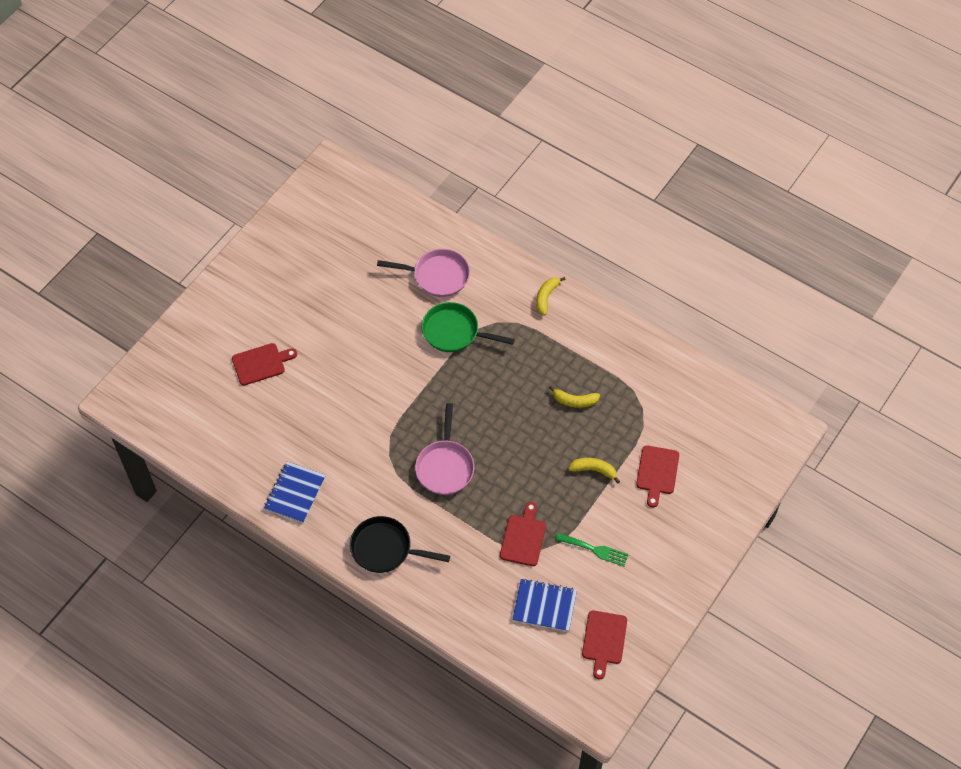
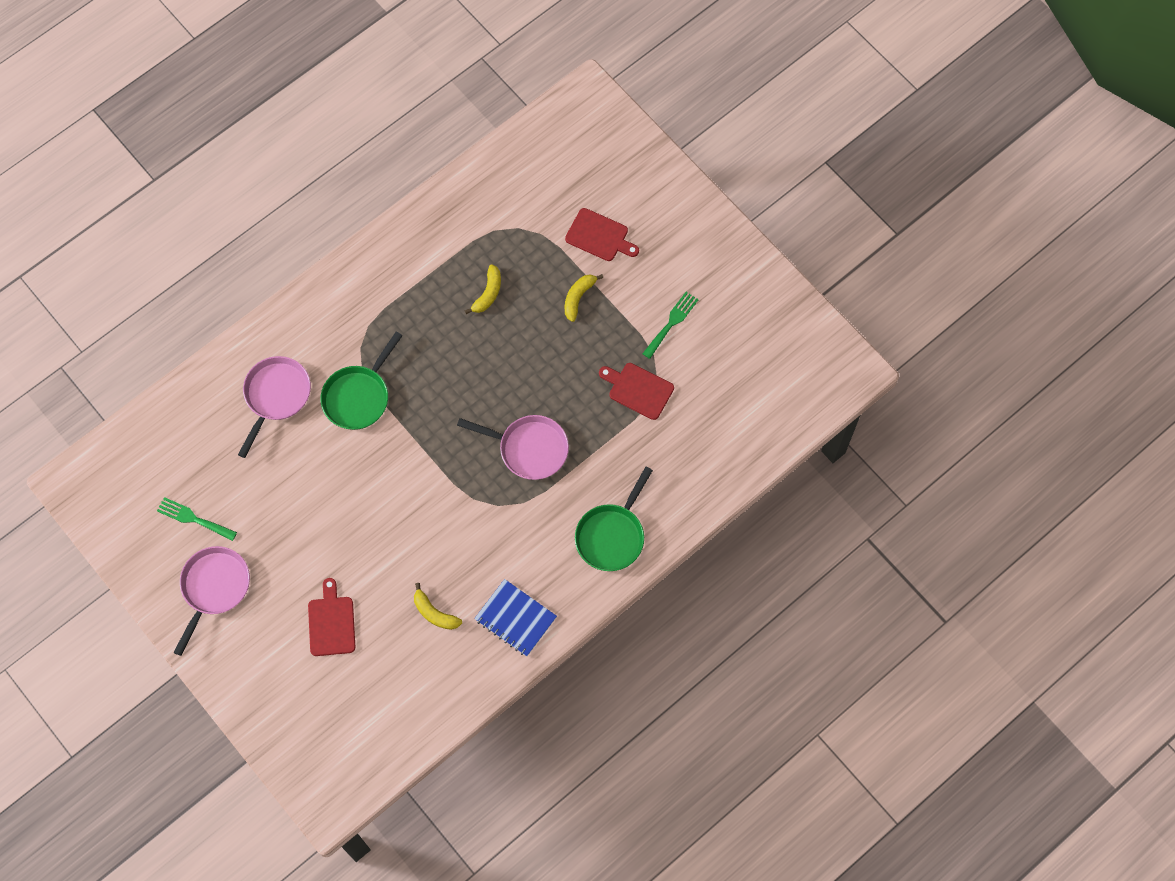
camera: 75 degrees left, 10 degrees up
black pan [350,516,450,573] -> green pan [575,467,653,571]
blue notebook [512,579,577,632] -> none
yellow banana [536,277,566,316] -> yellow banana moved to [414,583,462,630]
red cutting board [582,611,627,679] -> none
none -> green fork [157,497,237,541]
none -> pink pan [173,546,250,656]

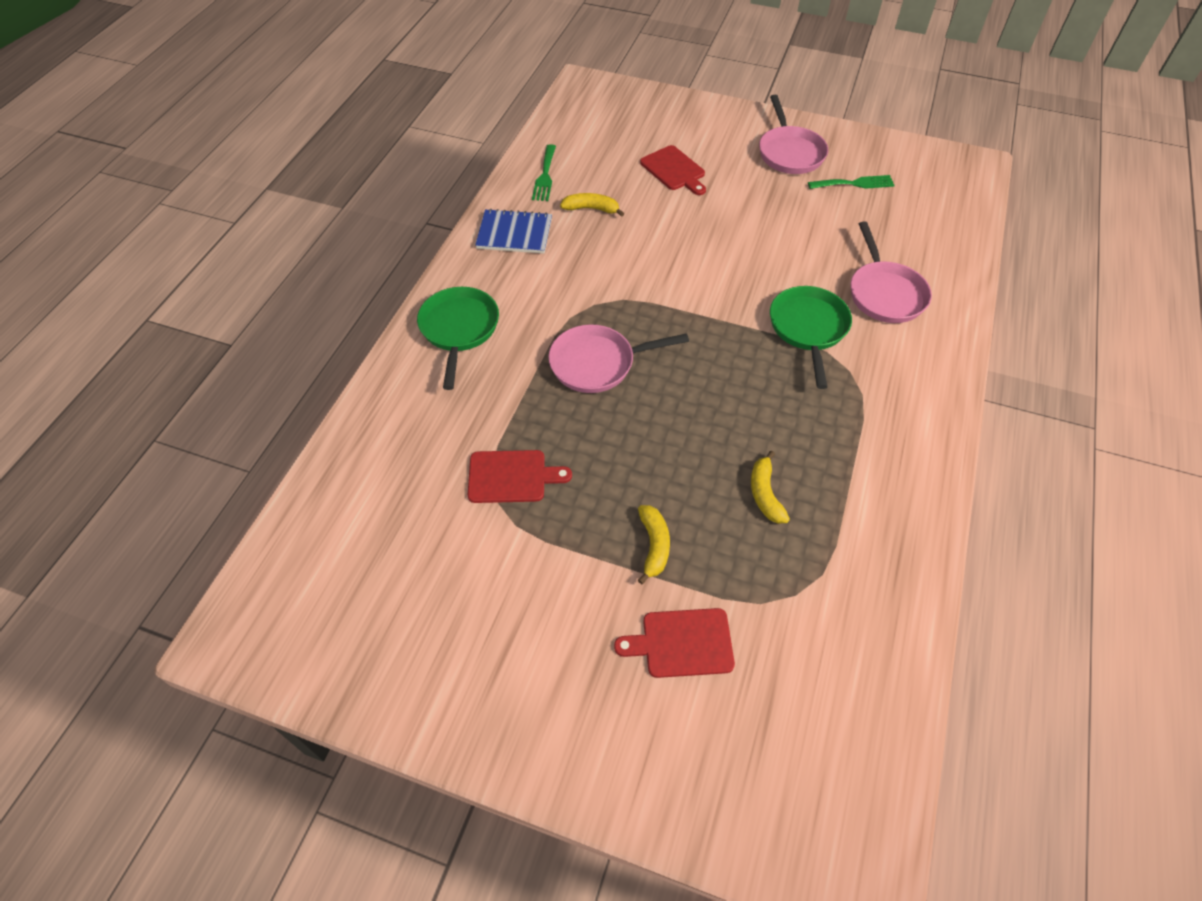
camera: 150 degrees right, 15 degrees down
green fork [642,292,699,359] -> green fork moved to [532,144,556,201]

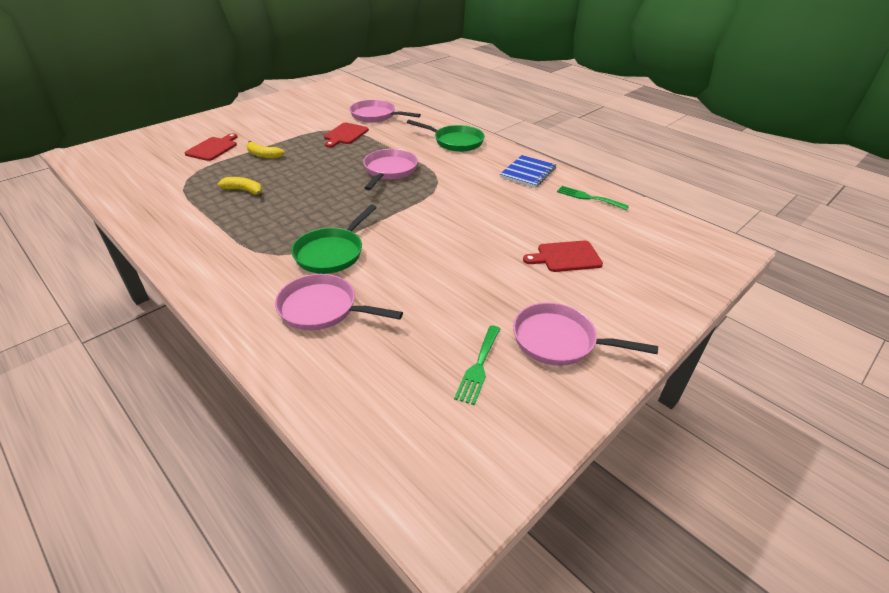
camera: 115 degrees right, 15 degrees down
yellow banana [560,193,624,217] -> none
green pan [770,286,852,389] -> green pan turned 90 degrees clockwise [291,205,377,274]
none -> pink pan [349,100,421,123]

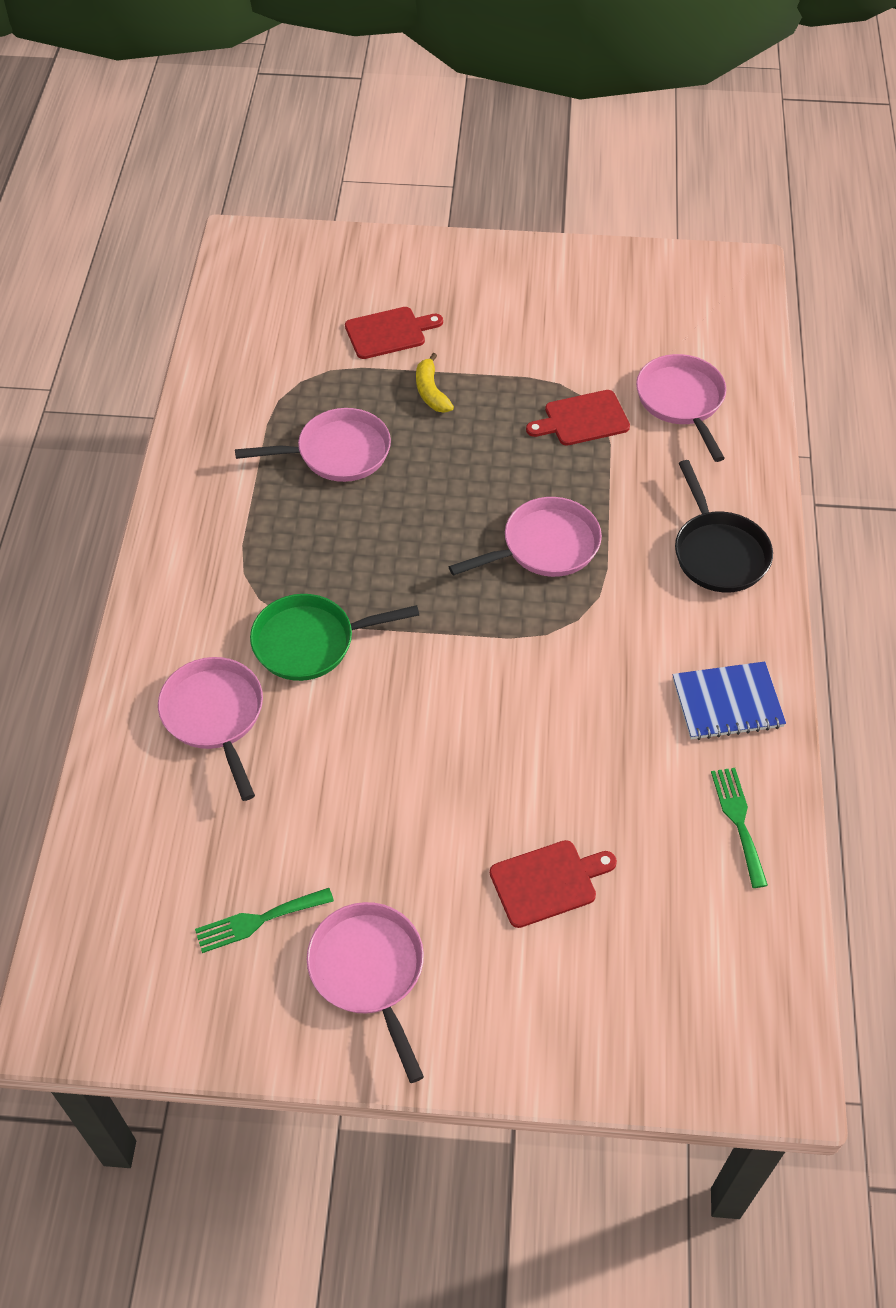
camera: 50 degrees right, 15 degrees up
yellow banana [218,177,262,197] -> pink pan [235,408,391,482]
green pan [407,120,485,152] -> black pan [675,460,773,592]
red cutting board [523,241,603,272] -> red cutting board turned 120 degrees clockwise [490,840,617,928]

